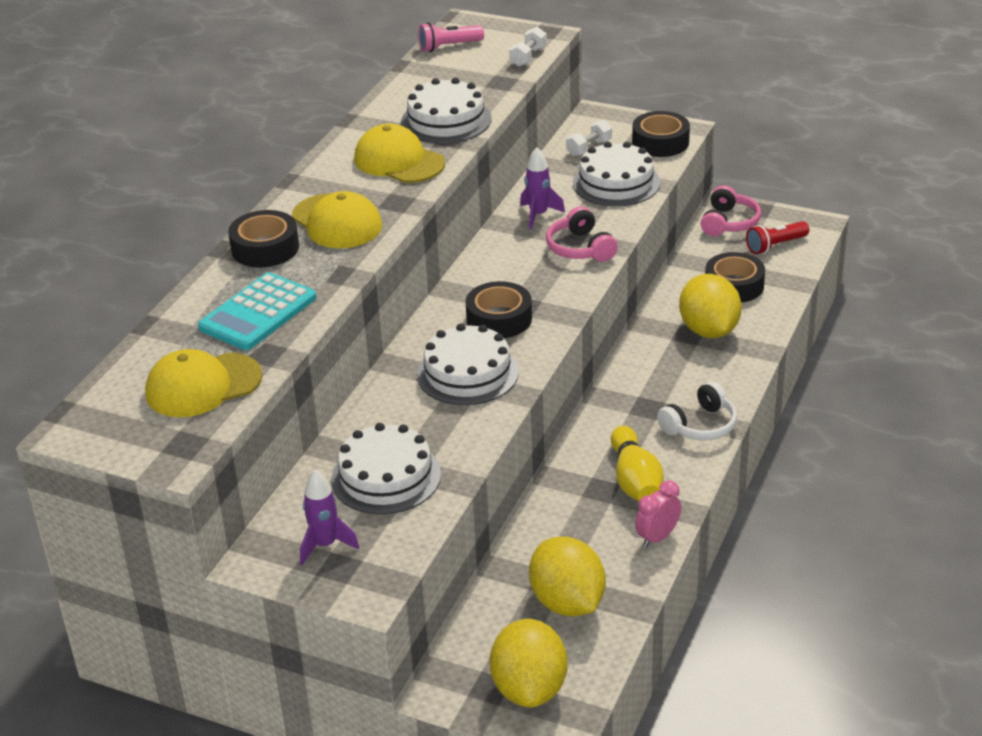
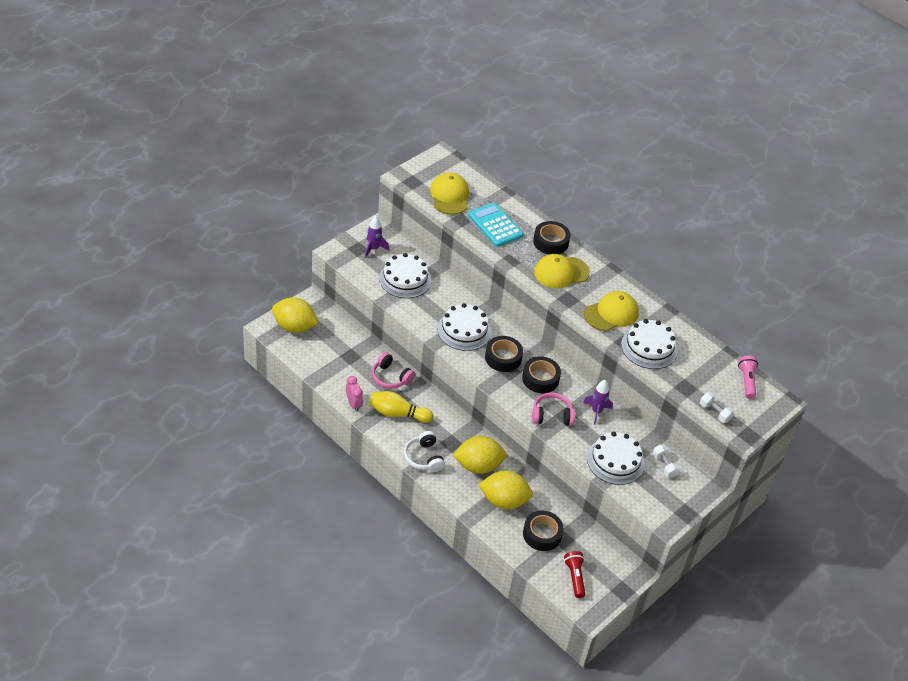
camera: 105 degrees right, 10 degrees up
yellow lemon [529,537,606,616] -> yellow lemon moved to [453,436,507,474]
black tape [632,111,690,157] -> black tape moved to [522,356,561,393]
pink headphones [701,185,761,236] -> pink headphones moved to [372,352,415,389]

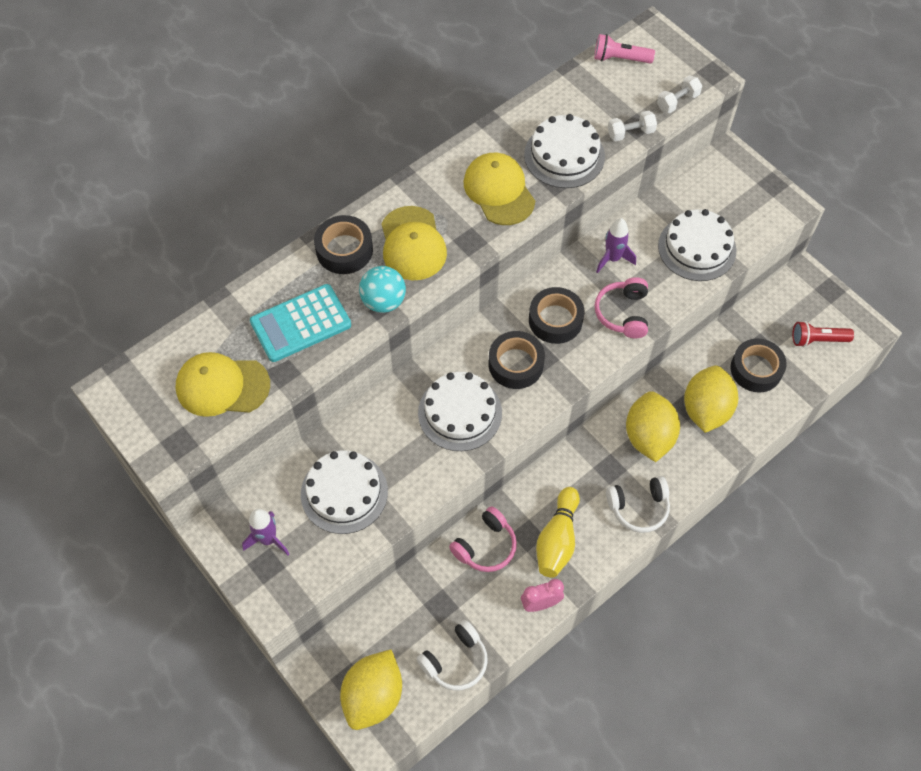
camera: 80 degrees left, 15 degrees up
white dumbbell [653,444,680,478] -> white dumbbell moved to [608,111,657,141]
none -> turquoise ball [359,266,406,313]
none -> white headphones [417,620,488,691]

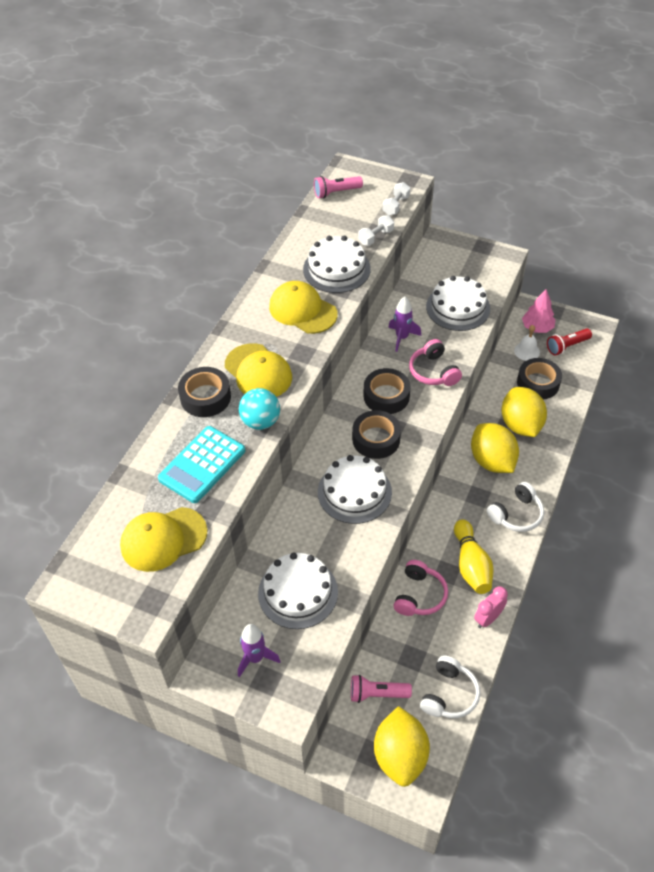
camera: 25 degrees left, 10 degrees down
none -> pink flashlight [351,675,412,703]
none -> white bell [514,325,540,361]
none -> pink tree [522,289,556,333]

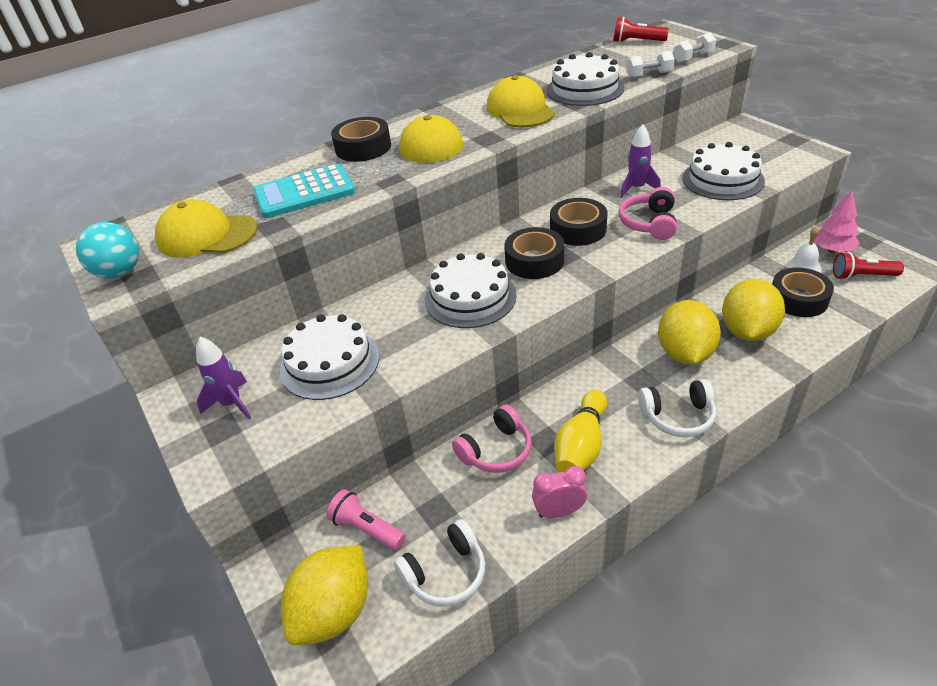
camera: 35 degrees right, 10 degrees down
turquoise ball [239,388,280,430] -> turquoise ball moved to [76,222,139,278]
pink flashlight [314,176,363,198] -> red flashlight [613,17,669,43]

